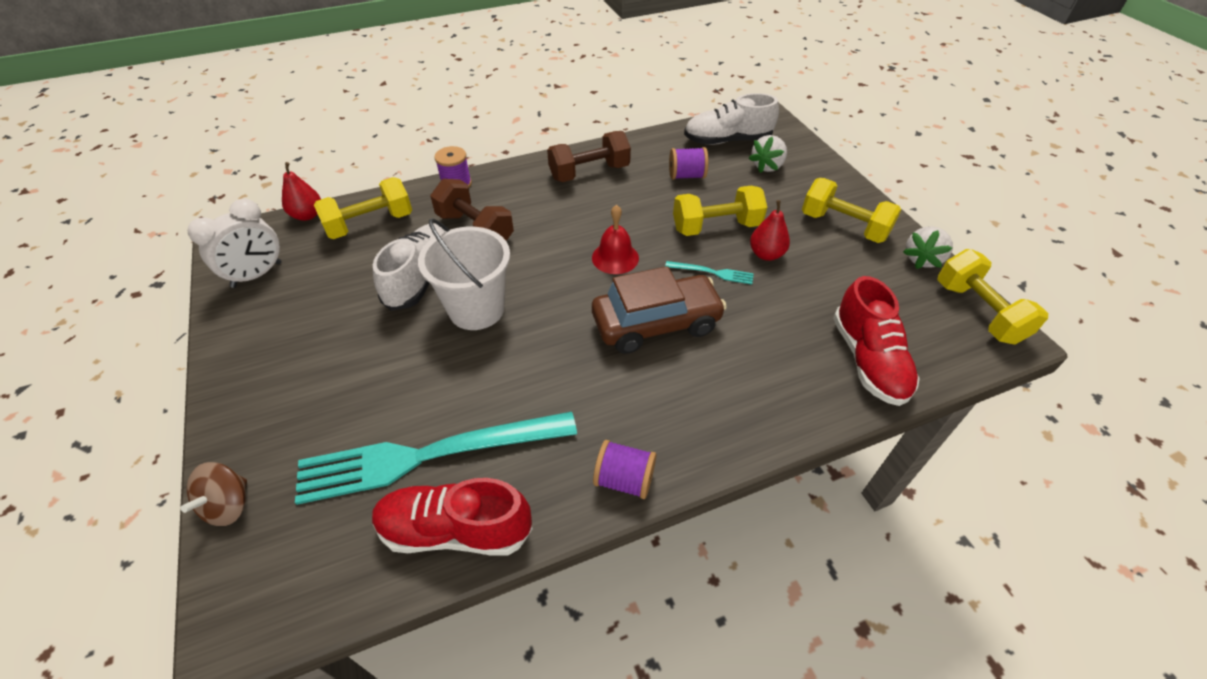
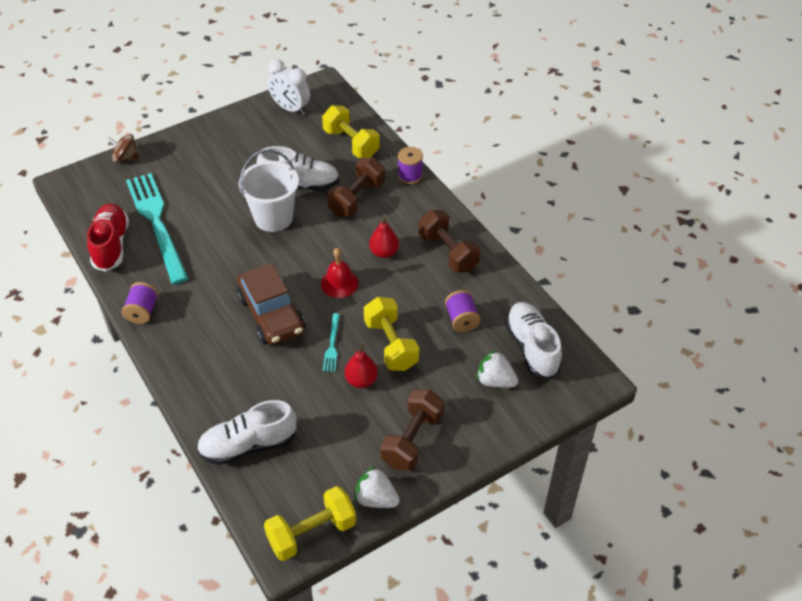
camera: 80 degrees right, 0 degrees up
red pear [282,162,321,221] -> red pear moved to [369,218,399,258]
yellow dumbbell [802,178,901,243] -> brown dumbbell [380,389,444,471]
red shoe [833,276,920,406] -> white shoe [196,400,297,465]

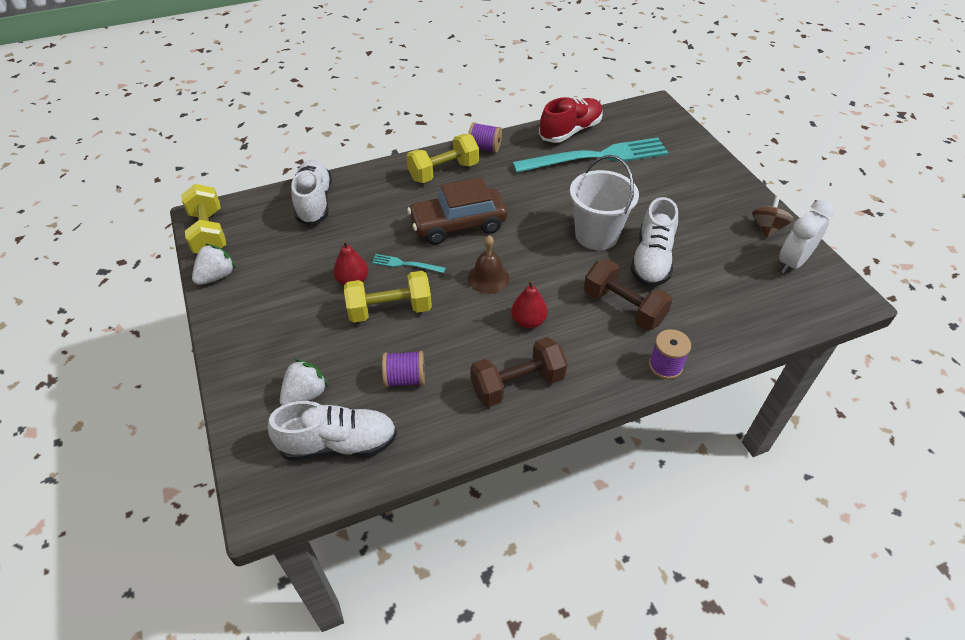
camera: 100 degrees right, 0 degrees up
red shoe [87,203,129,272] -> red shoe turned 45 degrees counterclockwise [539,97,603,143]
brown spinning top [106,134,140,163] -> brown spinning top moved to [752,195,794,238]
red bell [321,248,358,298] -> brown bell [468,235,510,294]
yellow dumbbell [322,105,380,158] -> yellow dumbbell moved to [406,134,479,183]
brown dumbbell [380,389,444,471] -> none

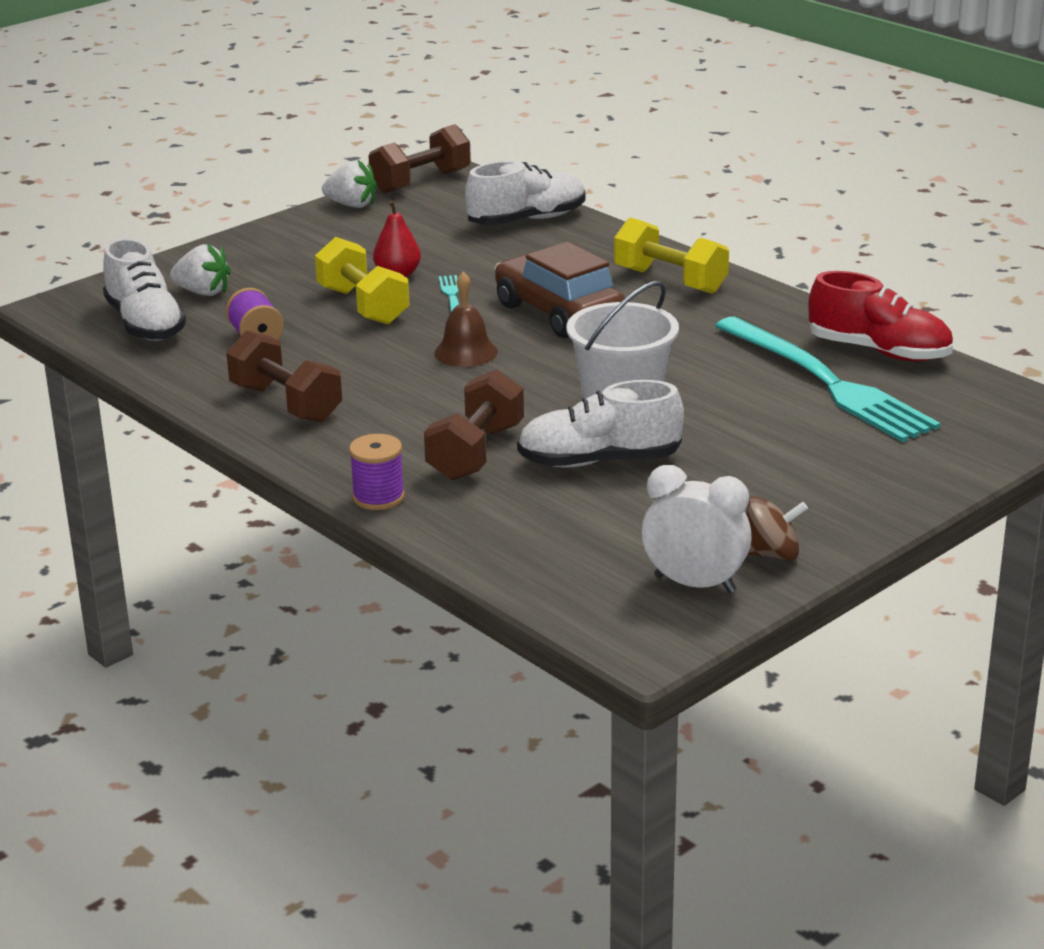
camera: 70 degrees right, 20 degrees down
yellow dumbbell [181,184,226,253] -> brown dumbbell [369,124,471,194]
purple spool [468,122,502,153] -> none
red pear [511,280,548,328] -> none

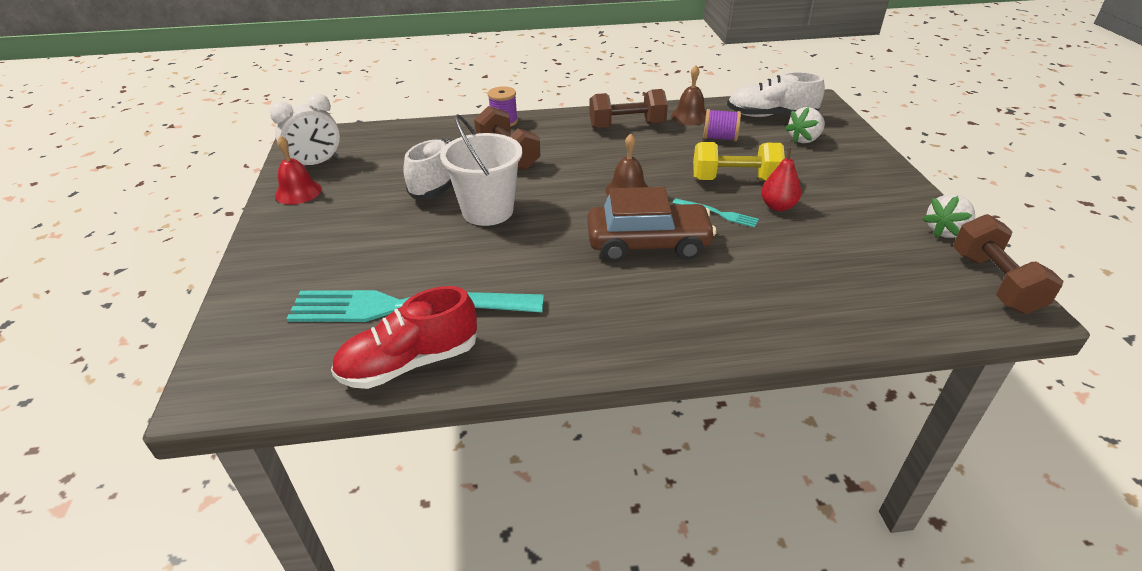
camera: 125 degrees right, 10 degrees up
white shoe [465,161,585,225] -> none
yellow dumbbell [614,217,729,294] -> none
brown spinning top [746,496,808,561] -> red bell [275,136,322,205]
none -> brown bell [671,65,706,125]

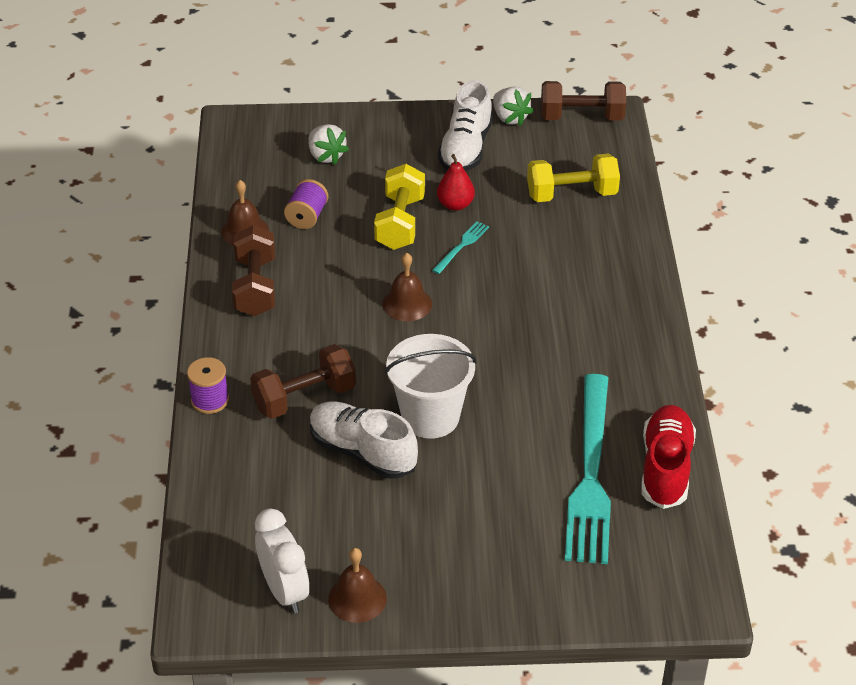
camera: 85 degrees left, 5 degrees up
red bell [275,136,322,205] -> brown bell [328,548,387,623]
red shoe [331,286,477,389] -> red shoe turned 150 degrees counterclockwise [641,405,696,509]
brown car [587,187,716,262] -> none
white shoe [727,72,825,117] -> white shoe moved to [438,80,493,171]
none -> yellow dumbbell [527,153,620,202]

